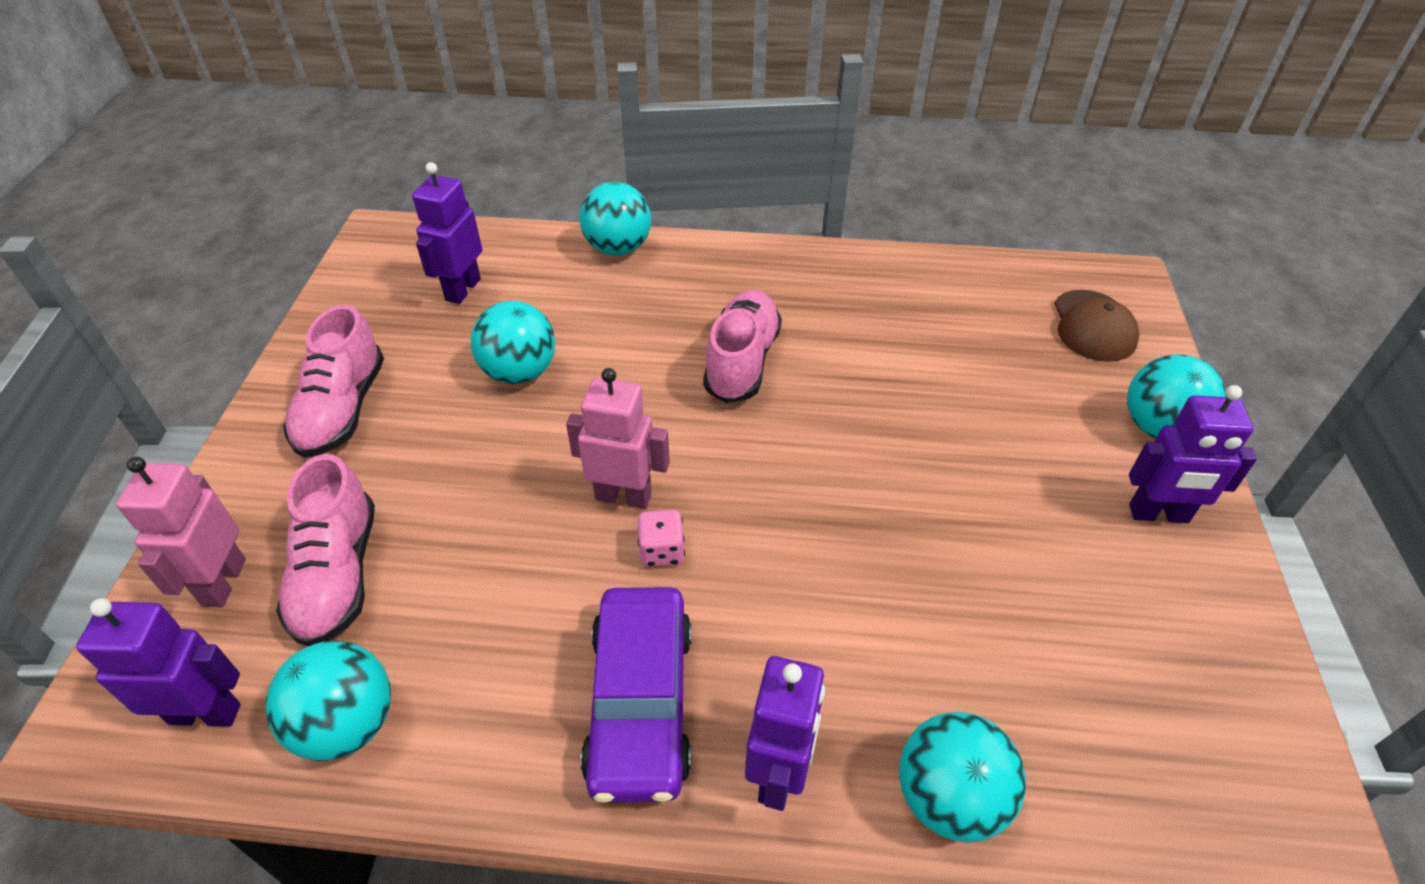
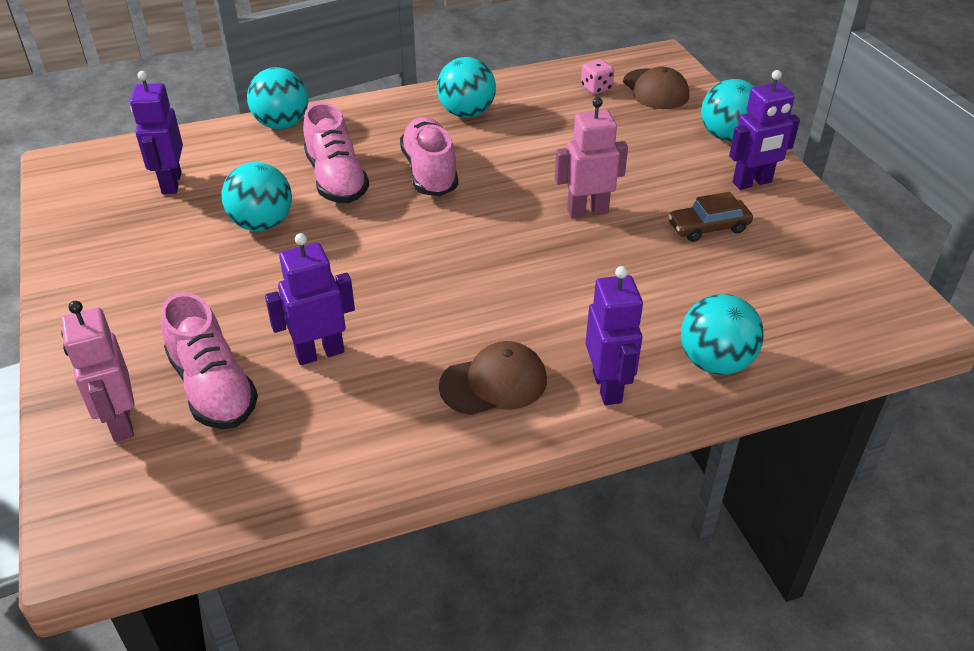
camera: 25 degrees left, 5 degrees down
purple robot [76,598,241,727] -> purple robot moved to [265,233,355,365]
turquoise ball [265,641,391,761] -> turquoise ball moved to [437,57,496,118]
pink shoe [283,305,384,458] -> pink shoe moved to [303,102,369,203]
pink robot [566,368,670,509] -> pink robot moved to [555,97,628,218]
purple car [580,587,692,803] -> brown cap [439,341,547,415]
pink dice [638,510,685,567] -> pink dice moved to [581,59,614,94]
none -> brown car [668,192,753,242]

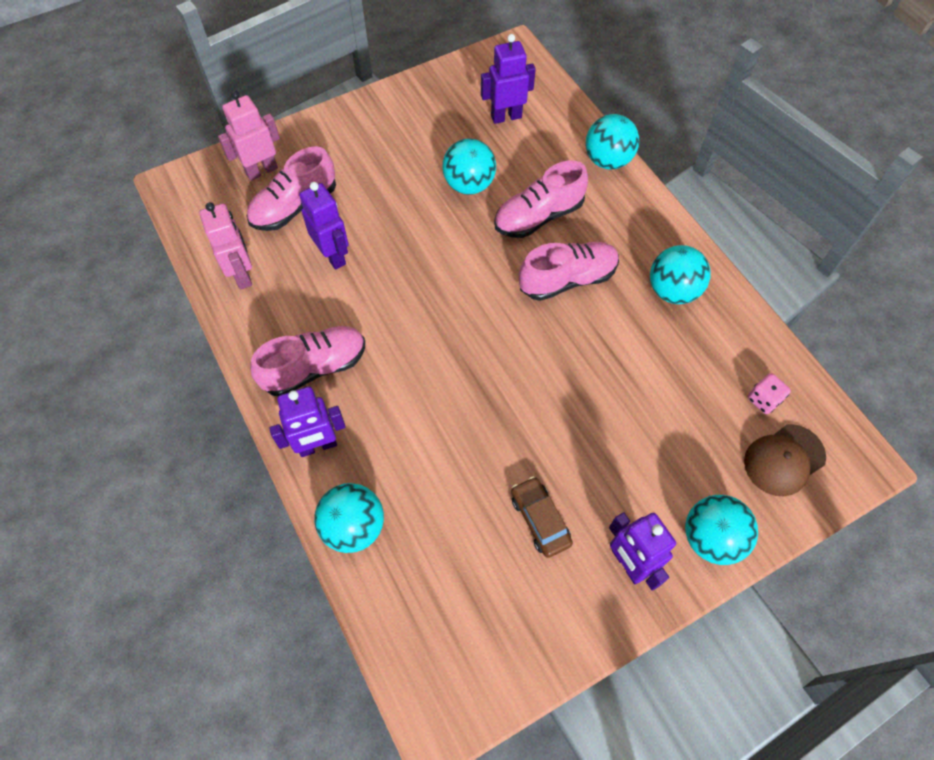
camera: 80 degrees right, 20 degrees up
brown cap [439,341,547,415] -> pink shoe [250,326,365,396]
pink robot [555,97,628,218] -> pink robot moved to [199,202,252,289]

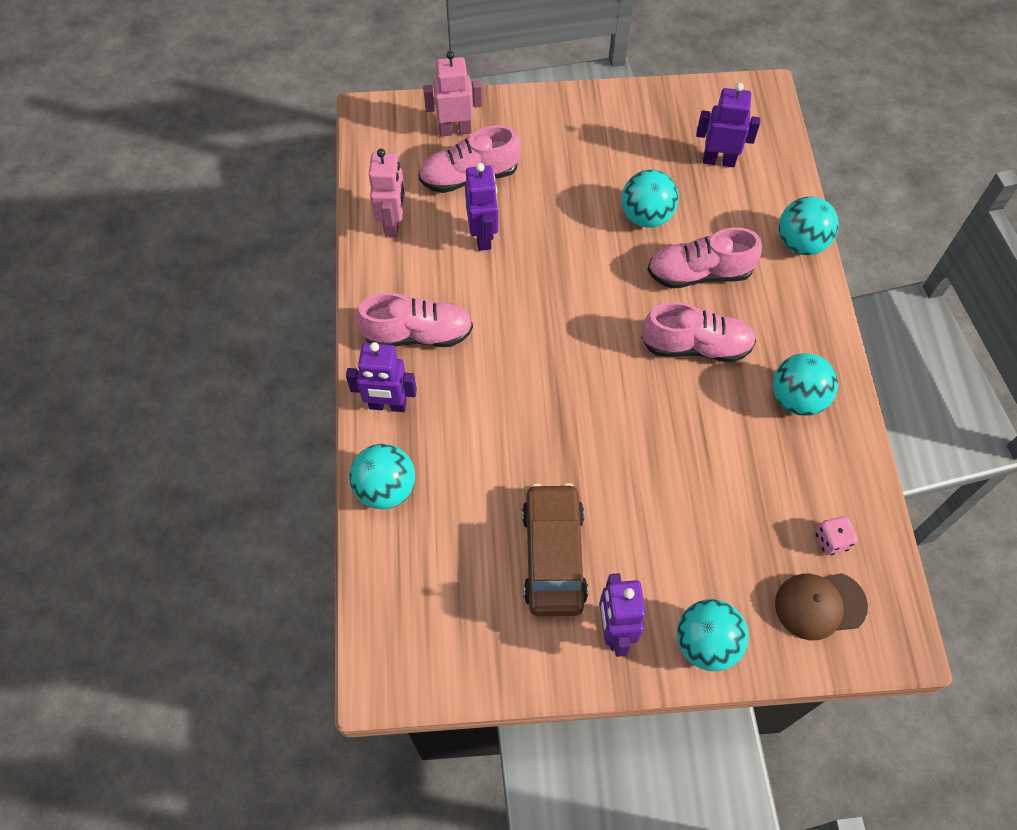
camera: 25 degrees right, 0 degrees up
brown car [511,477,573,558] -> brown car [522,483,588,616], size x1.69

